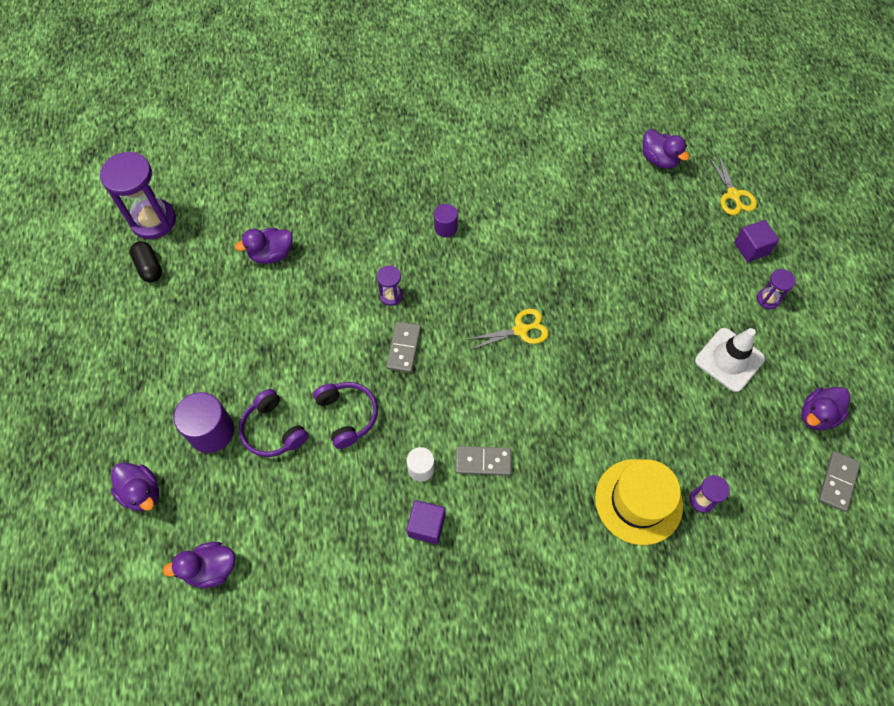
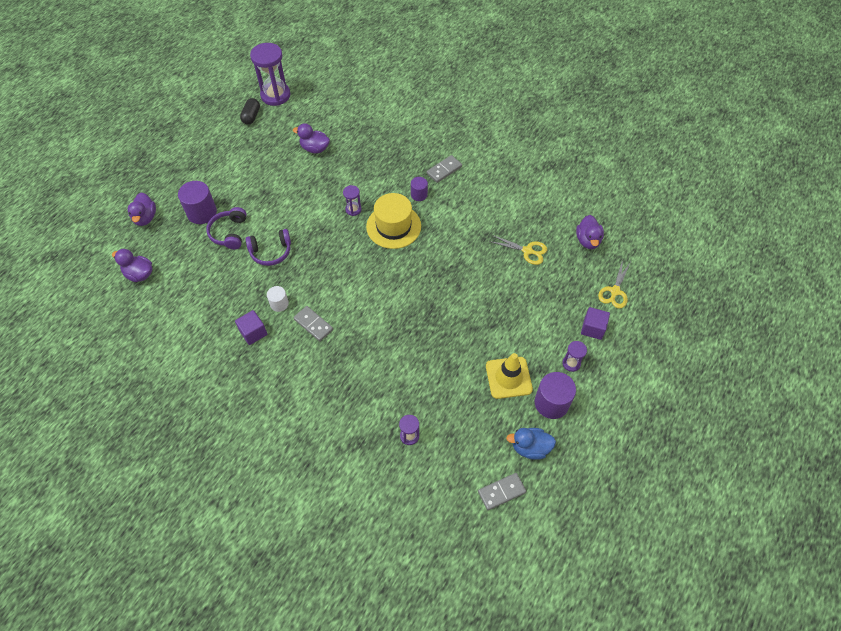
camera: 40 degrees right, 5 degrees down
purple headphones [313,382,378,449] -> purple headphones turned 60 degrees clockwise [245,229,291,266]
grey domino [386,322,421,373] -> grey domino moved to [427,155,462,183]
yellow scissors [466,309,549,350] -> yellow scissors moved to [489,235,547,265]
yellow hat [595,459,683,545] -> yellow hat moved to [366,193,421,249]
white traffic cone [695,328,765,392] -> yellow traffic cone [486,353,533,399]
purple duck [801,387,850,431] -> blue duck [506,428,556,460]
none -> purple cylinder [535,372,576,419]

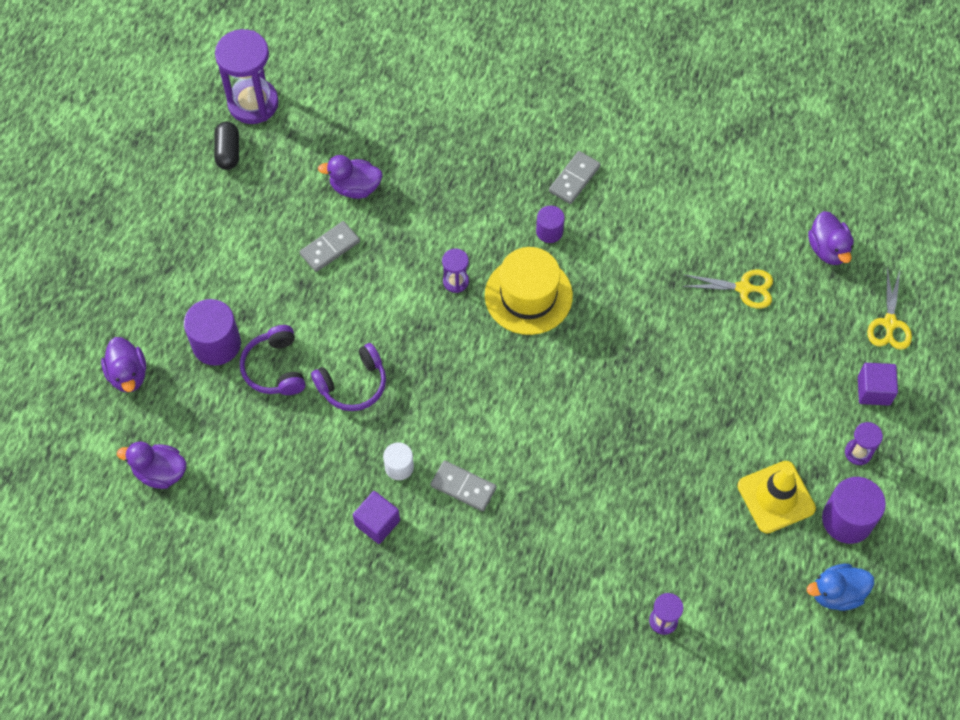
camera: 15 degrees left, 5 degrees up
grey domino [478,473,526,510] -> grey domino moved to [300,221,360,272]

